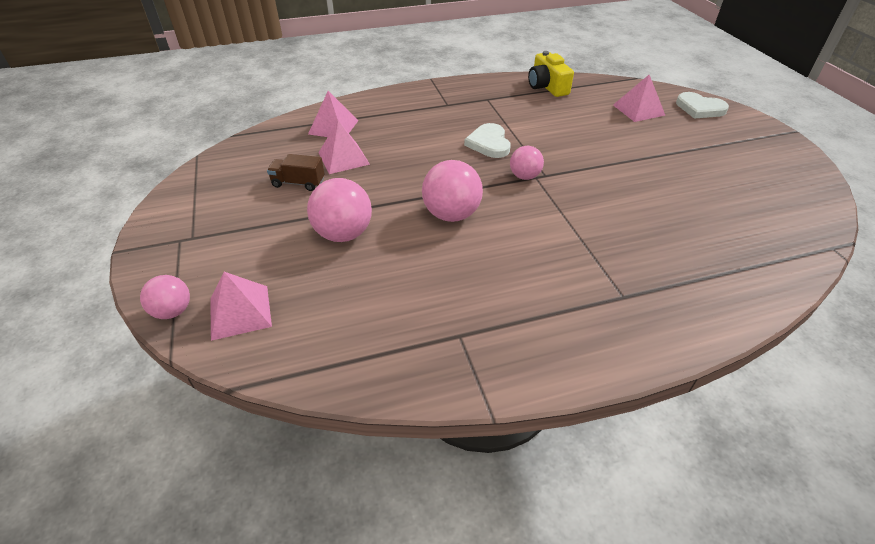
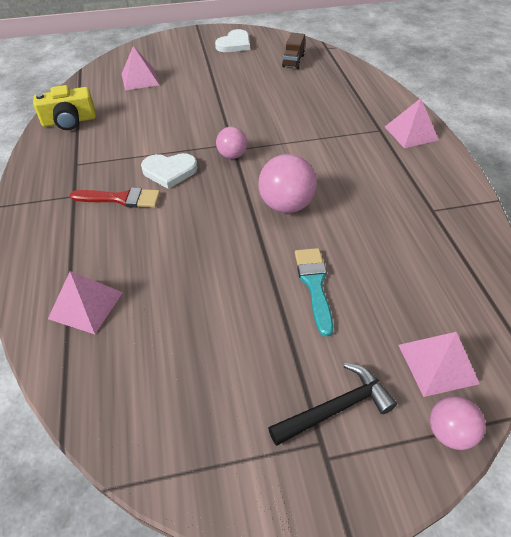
camera: 85 degrees left, 5 degrees up
brown truck [267,154,325,191] -> brown truck moved to [282,33,305,69]
pink ball [307,178,372,242] -> turquoise brush [295,248,333,336]
pink pyramid [318,121,370,174] -> pink pyramid moved to [385,98,438,148]
white heart [676,92,729,119] -> white heart moved to [215,29,250,52]
none -> red brush [70,187,160,208]
none -> black hammer [268,363,397,446]

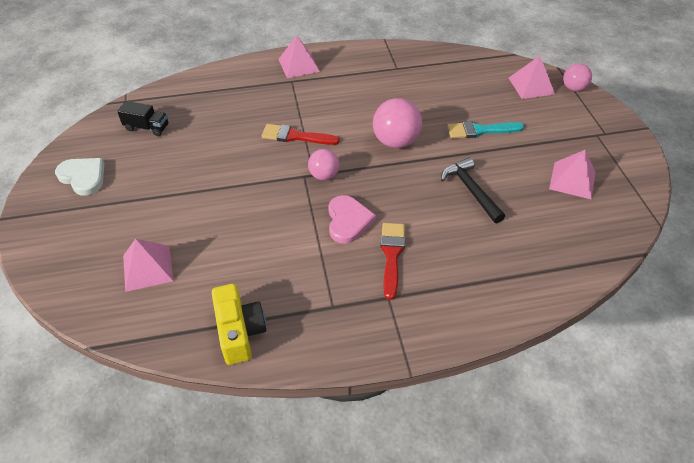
camera: 90 degrees left, 0 degrees up
pink pyramid [48,271,123,334] -> pink pyramid moved to [549,150,596,200]
white heart [141,153,198,189] -> pink heart [328,195,376,244]
black hammer [268,363,397,446] -> black hammer moved to [441,157,505,223]
brown truck [282,33,305,69] -> black truck [117,101,168,136]
none -> red brush [262,124,340,145]

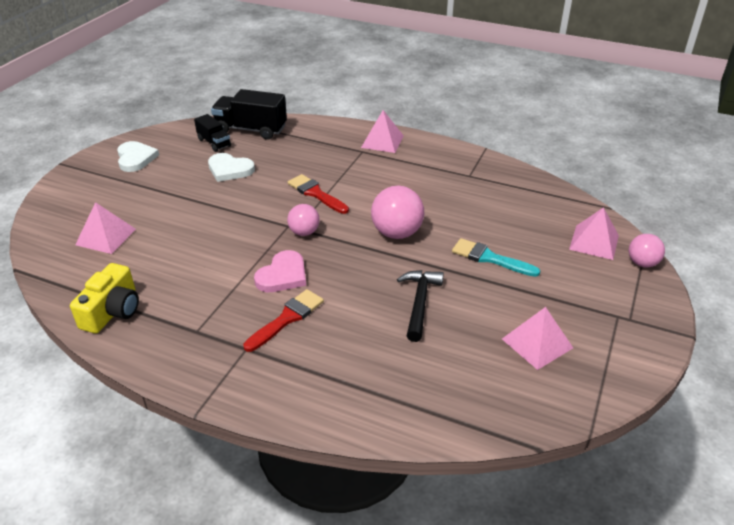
camera: 35 degrees right, 10 degrees down
none -> white heart [208,153,255,182]
none -> black truck [211,89,287,140]

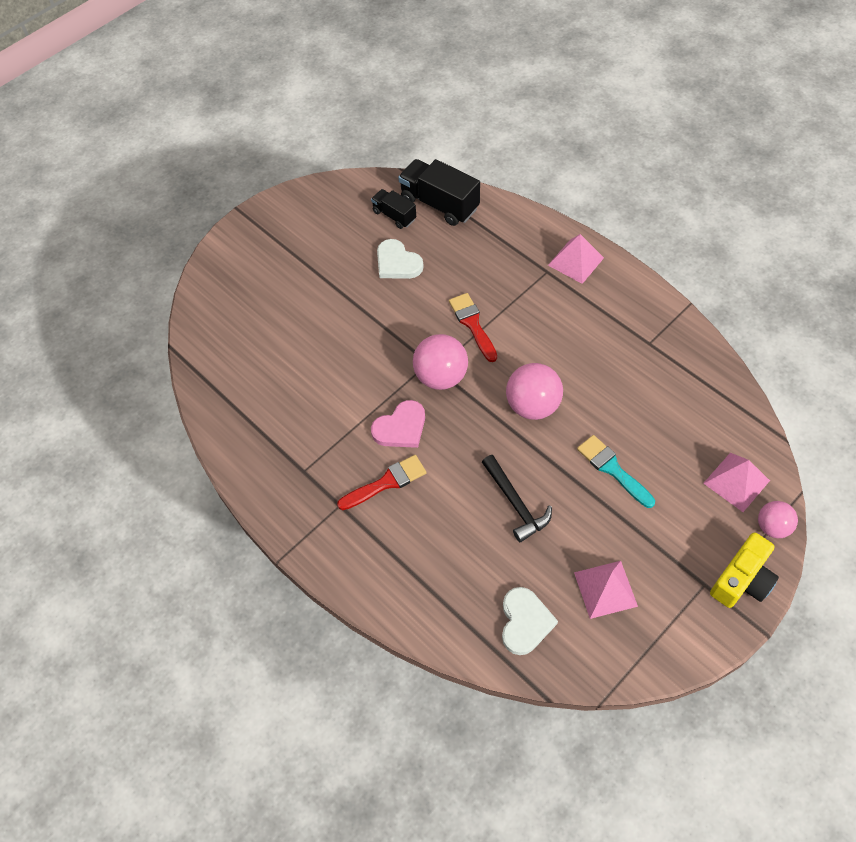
camera: 25 degrees right, 20 degrees up
yellow camera [70,263,139,334] -> yellow camera moved to [710,532,779,608]
pink pyramid [75,202,136,254] -> none
white heart [117,141,159,172] -> white heart moved to [502,587,558,655]
black truck [194,114,231,152] -> black truck turned 150 degrees clockwise [371,189,416,229]
pink ball [287,204,320,236] -> pink ball [413,334,468,390], size x1.64
black hammer [397,270,444,342] -> black hammer turned 120 degrees clockwise [482,455,552,542]

